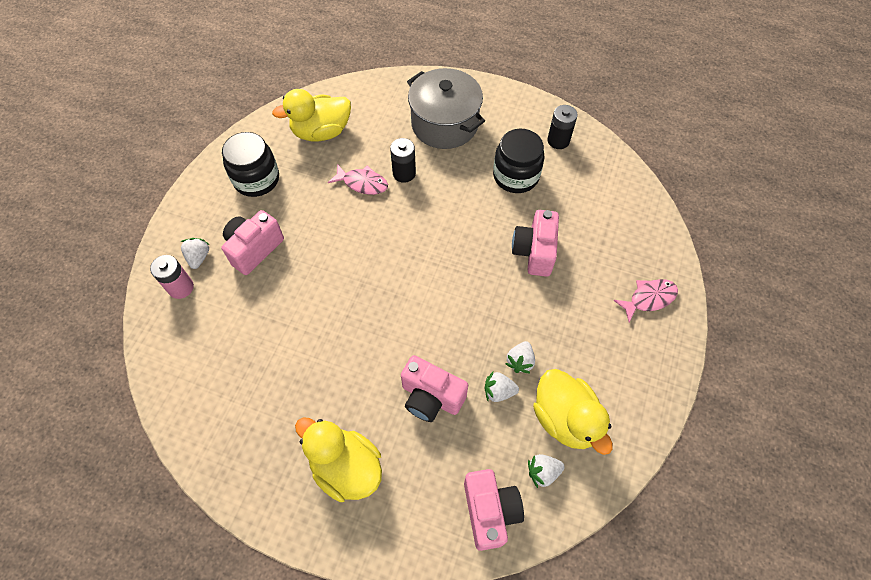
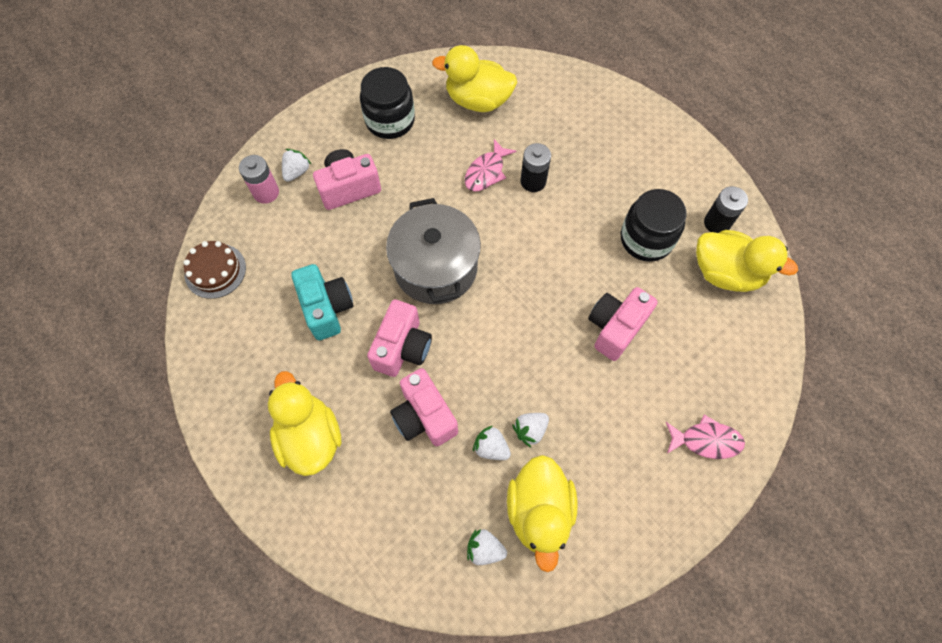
camera: 30 degrees right, 5 degrees up
pink fish [328,164,388,195] -> pink fish turned 75 degrees clockwise [465,139,516,191]
grey pot [407,68,485,149] -> grey pot moved to [386,198,481,304]
pink camera [464,469,524,551] -> pink camera moved to [367,299,432,377]
none -> brown cake [184,241,246,299]
none -> turquoise camera [291,264,354,340]
none -> yellow duck [696,230,798,292]

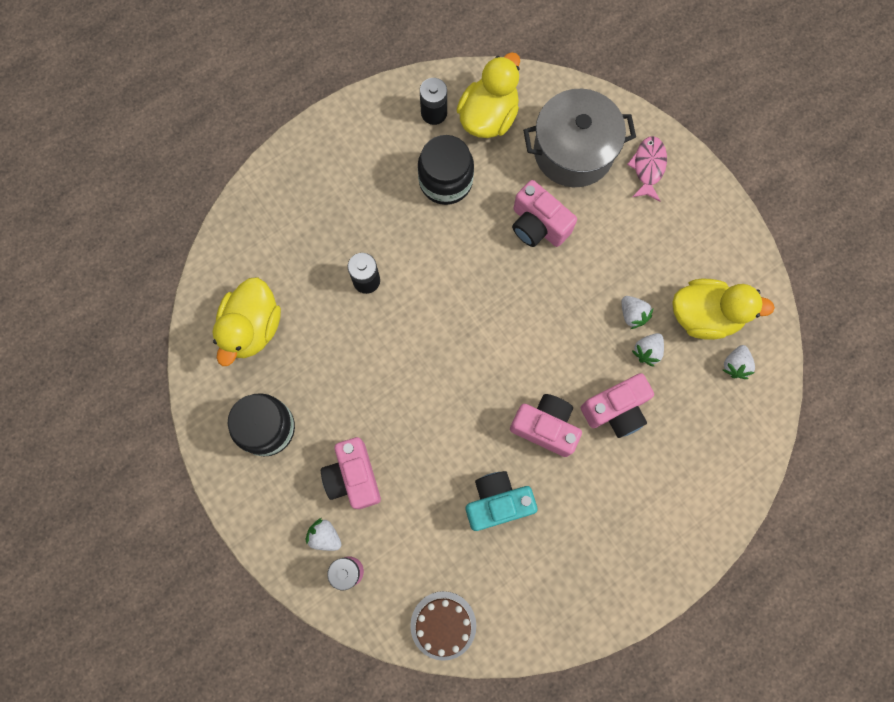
camera: 85 degrees left, 10 degrees up
yellow duck [268,371,341,476] -> none
grey pot [386,198,481,304] -> grey pot moved to [523,89,636,187]
pink fish [465,139,516,191] -> none

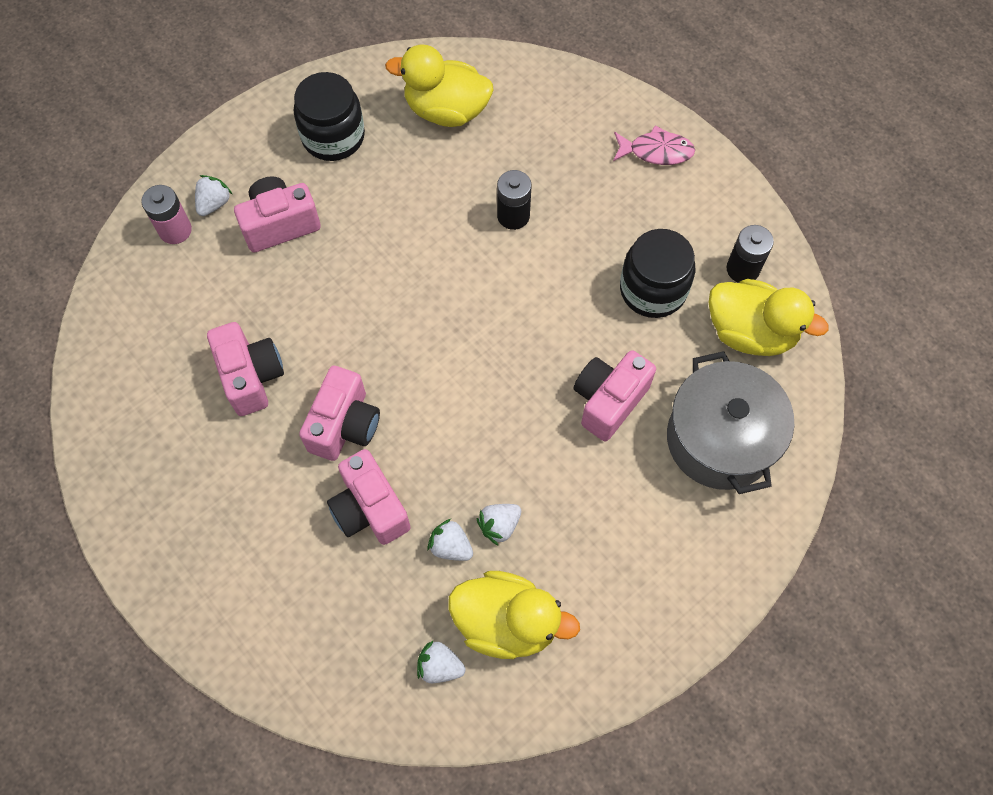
camera: 85 degrees right, 10 degrees down
brown cake [410,591,476,661] -> none
turquoise camera [466,471,537,531] -> pink camera [207,322,284,416]
pink fish [627,136,667,201] -> pink fish moved to [613,126,695,165]
yellow duck [672,279,775,340] -> yellow duck turned 75 degrees counterclockwise [449,571,580,659]

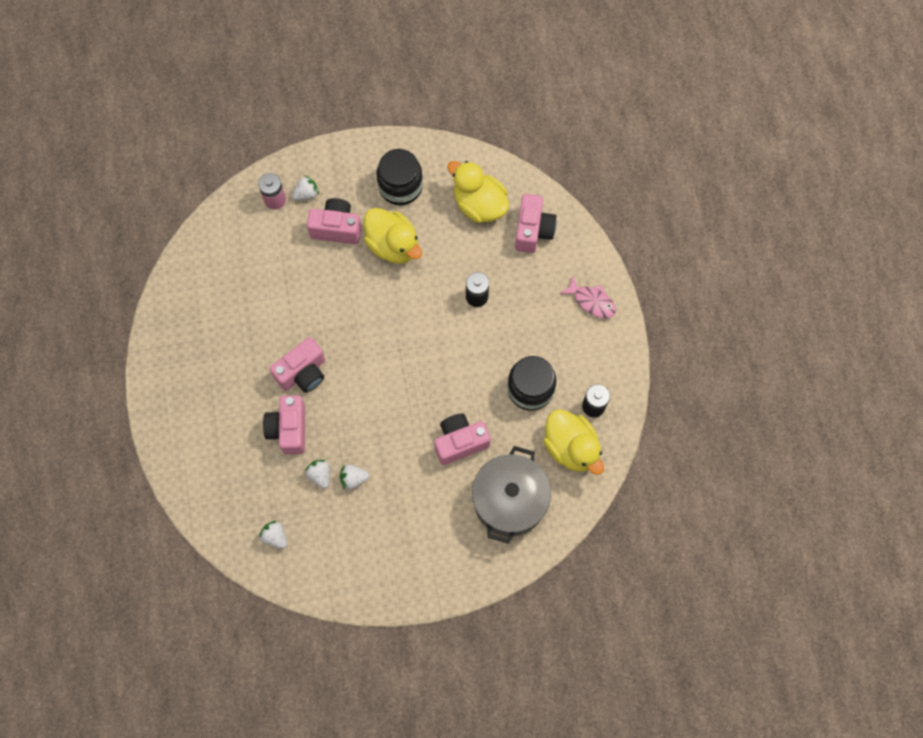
camera: 30 degrees right, 5 degrees up
pink camera [207,322,284,416] -> pink camera moved to [515,194,557,253]
yellow duck [449,571,580,659] -> yellow duck moved to [364,208,422,264]

